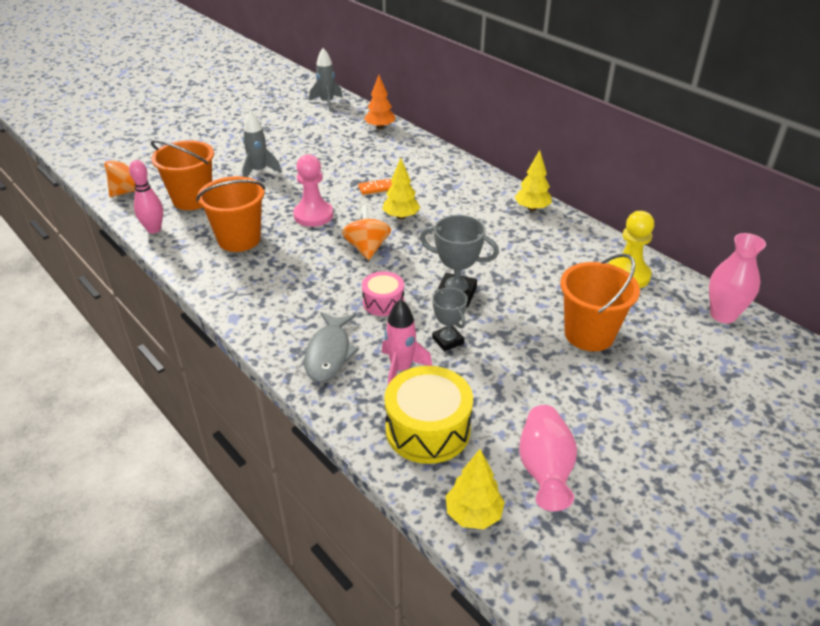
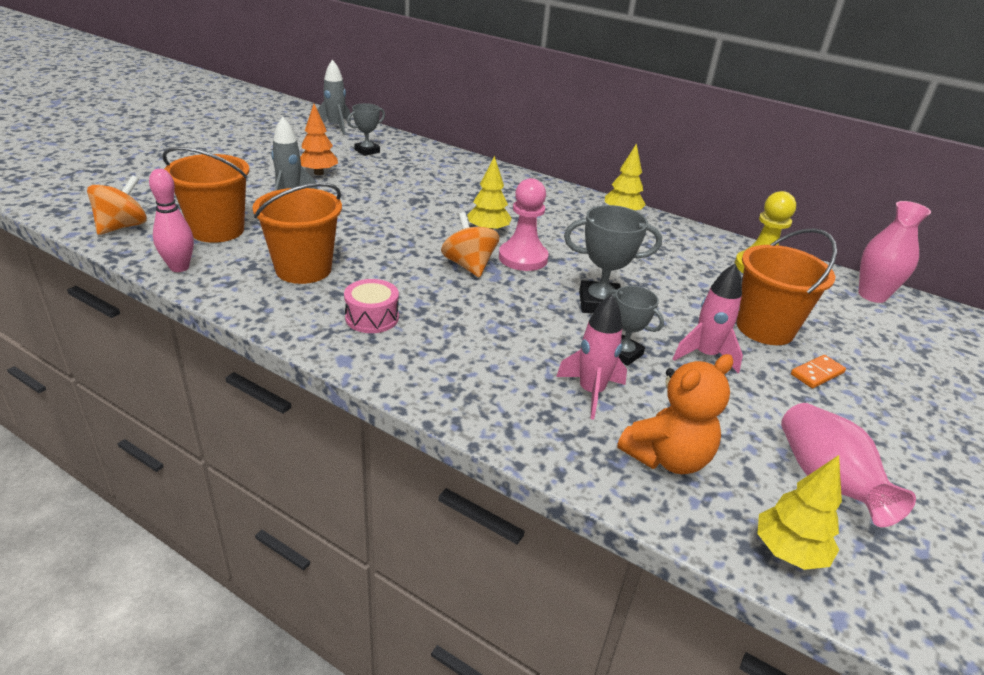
camera: 20 degrees left, 5 degrees down
pink pawn [293,154,333,227] -> pink pawn moved to [499,178,549,271]
grey fish [304,312,359,382] -> none
orange domino [358,179,393,195] -> orange domino moved to [791,355,846,388]
pink drum [362,271,404,316] -> pink drum moved to [344,279,399,333]
orange tree [364,75,396,130] -> orange tree moved to [300,104,338,175]
yellow drum [384,366,473,464] -> orange teddy bear [617,354,733,474]
none -> grey trophy [347,103,385,156]
none -> pink rocket [673,264,743,373]

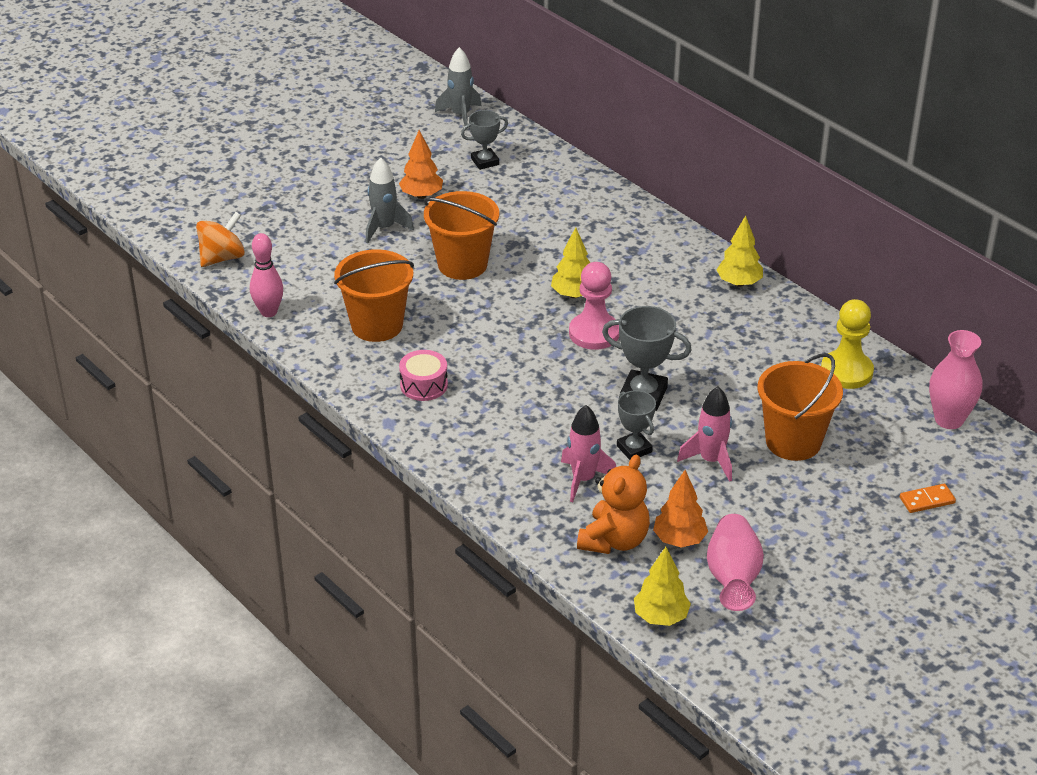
camera: 20 degrees right, 5 degrees up
orange bucket [162,147,250,243] -> orange bucket moved to [424,191,499,280]
orange spinning top [441,212,499,278] -> none
orange teddy bear [617,354,733,474] -> orange teddy bear turned 45 degrees counterclockwise [577,455,650,554]
orange domino [791,355,846,388] -> orange domino moved to [900,484,956,513]
none -> orange tree [653,470,708,548]

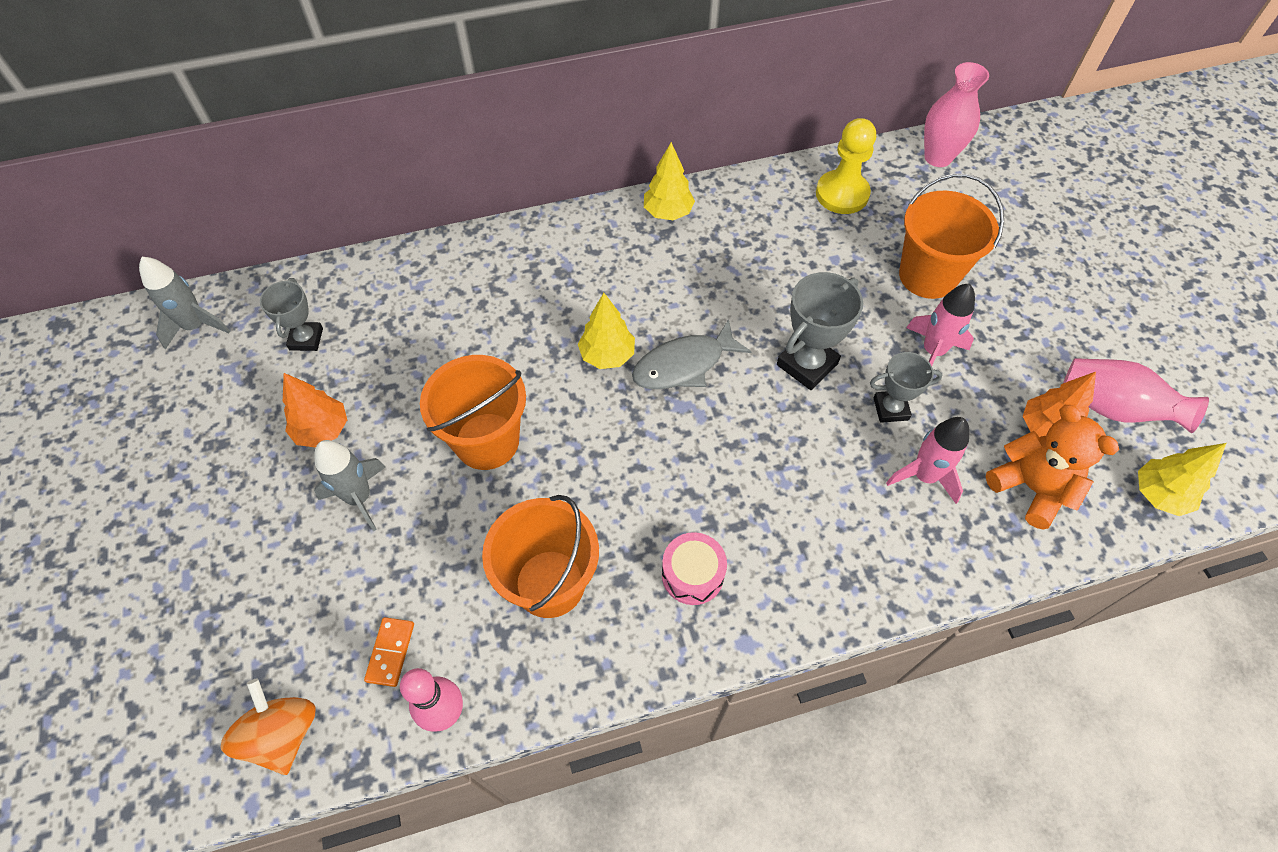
camera: 65 degrees left, 20 degrees up
pink pawn [569,262,619,350] -> grey fish [632,319,752,389]
orange domino [900,484,956,513] -> orange domino moved to [364,617,414,687]

